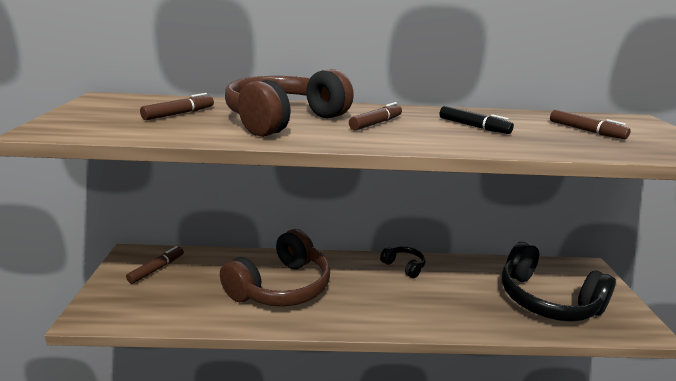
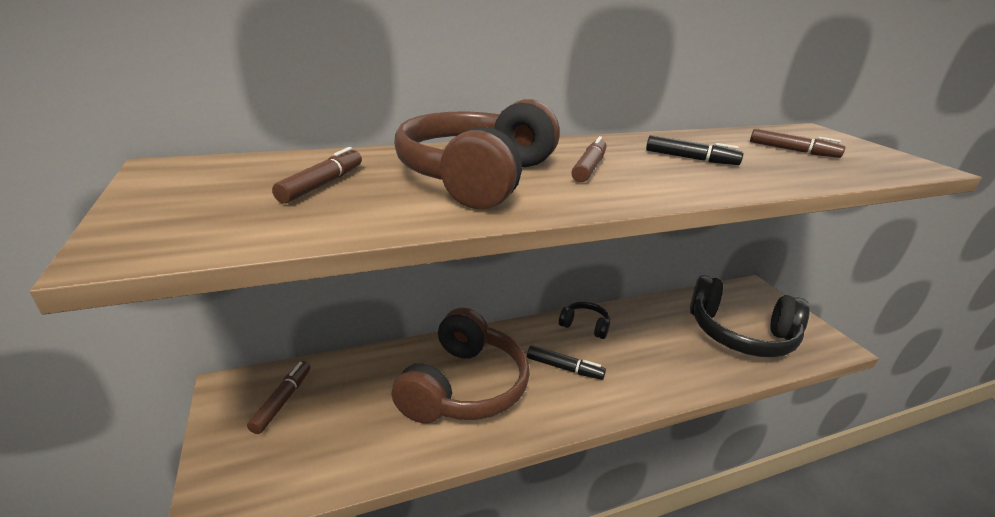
camera: 20 degrees left, 5 degrees up
none -> black marker [527,345,606,380]

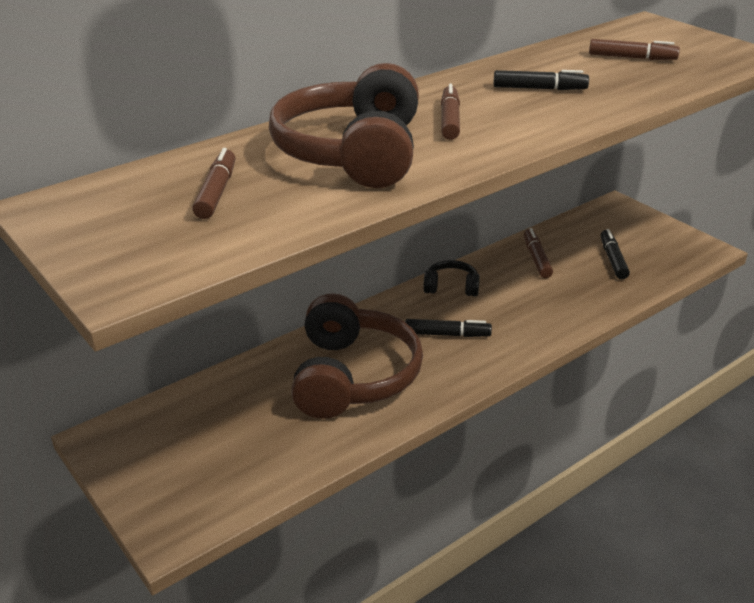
camera: 15 degrees left, 5 degrees up
brown marker [247,361,310,434] -> brown marker moved to [524,228,553,278]
black headphones [690,275,810,358] -> black marker [600,229,630,279]

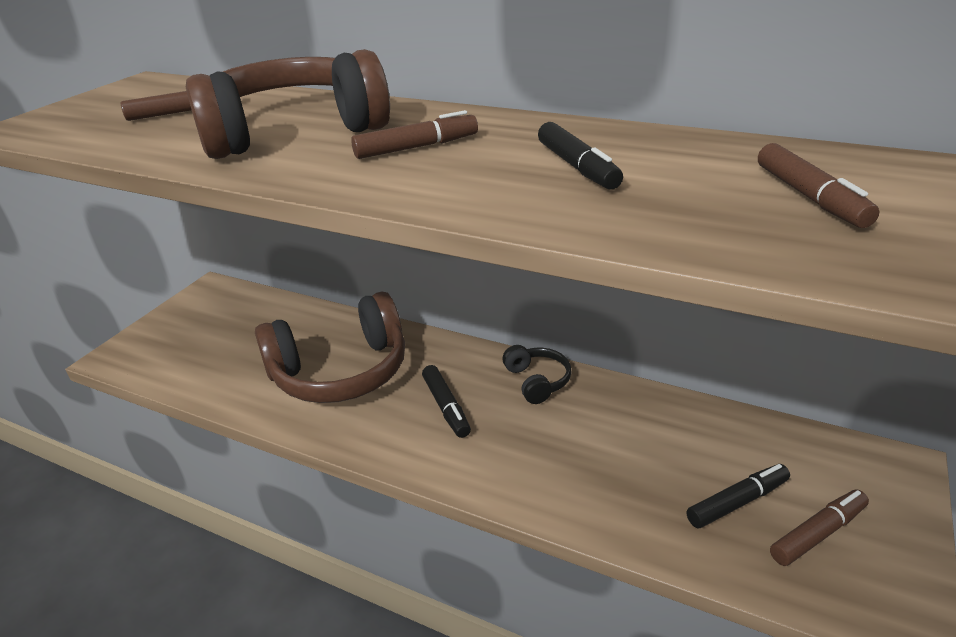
camera: 65 degrees right, 0 degrees up
brown marker [524,228,553,278] -> brown marker moved to [770,490,869,566]

